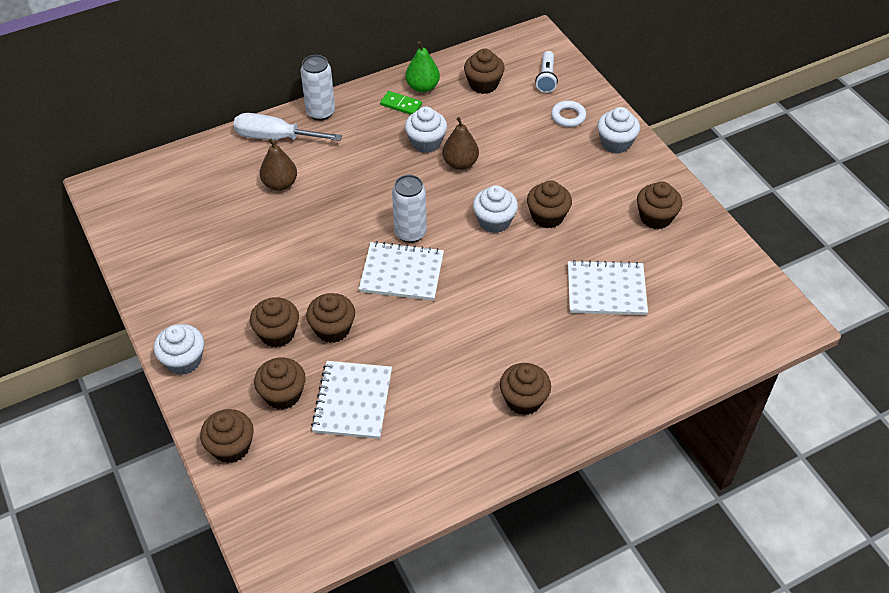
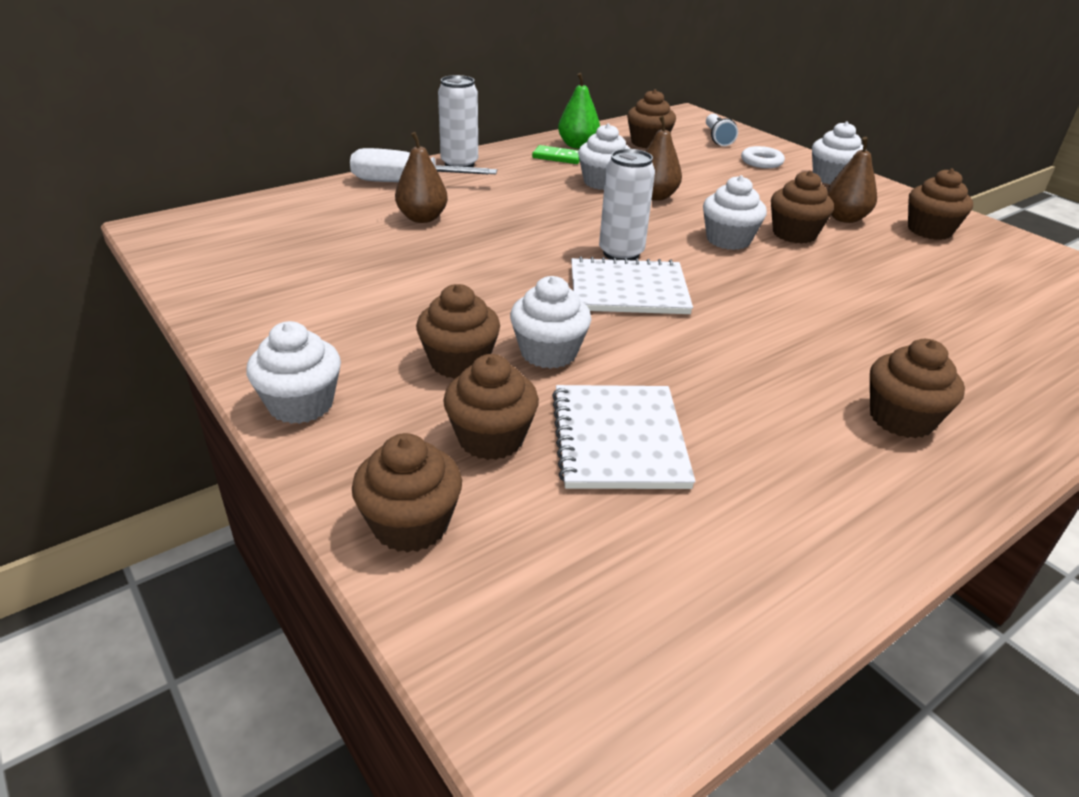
camera: 10 degrees left, 15 degrees down
brown cupcake [306,293,355,343] -> white cupcake [510,276,591,369]
white notebook [568,260,648,315] -> none
none -> brown pear [827,137,877,223]

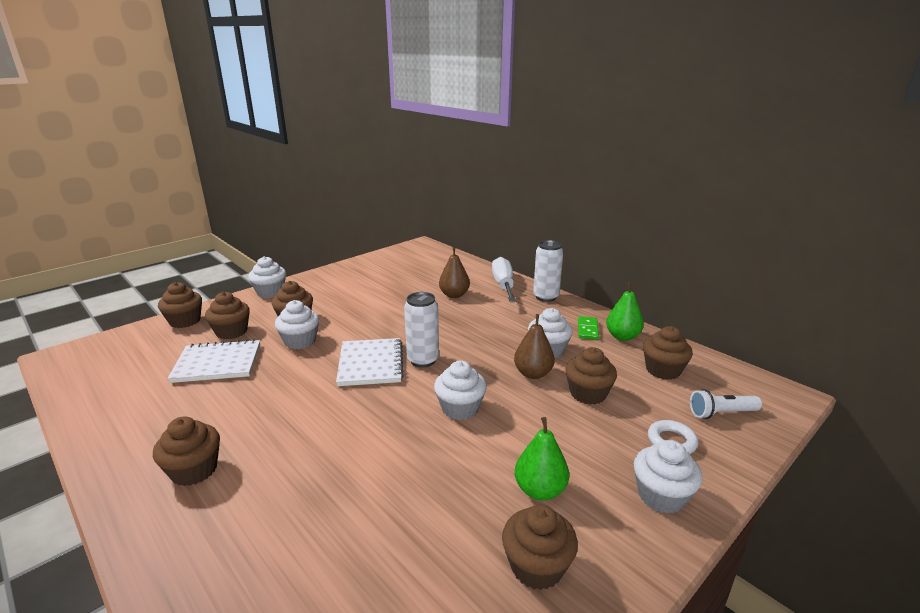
camera: 85 degrees right, 10 degrees down
brown cupcake [771,171,834,244] -> brown cupcake moved to [566,347,617,405]
brown pear [827,137,877,223] -> green pear [515,417,569,501]

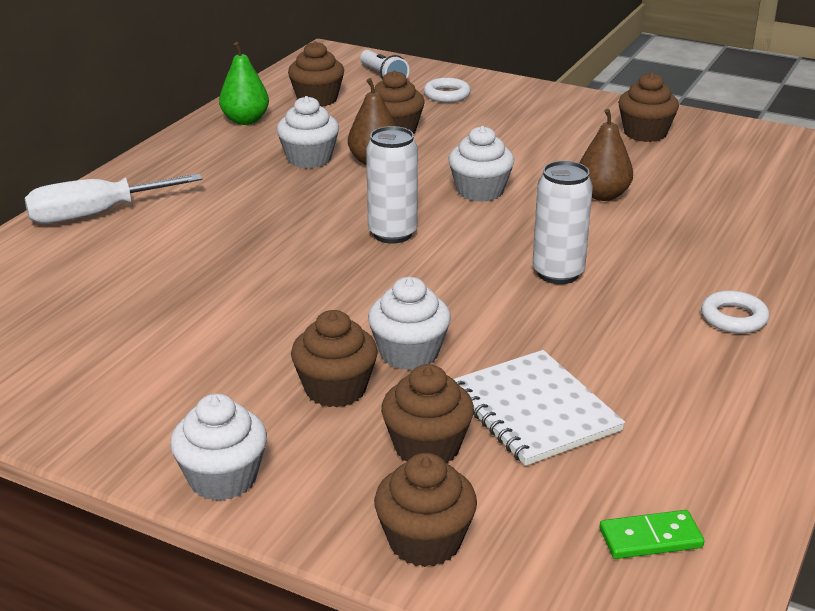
camera: 110 degrees left, 5 degrees up
brown cupcake [153,416,220,486] -> white ring [701,290,769,333]
white notebook [336,338,404,386] -> none
brown pear [439,246,470,298] -> brown pear moved to [580,109,633,201]
green pear [515,417,569,501] -> none
white can [533,240,563,302] -> white can moved to [533,161,593,284]
green domino [578,316,599,340] -> green domino moved to [600,510,704,559]
white cupcake [634,440,702,514] -> none

